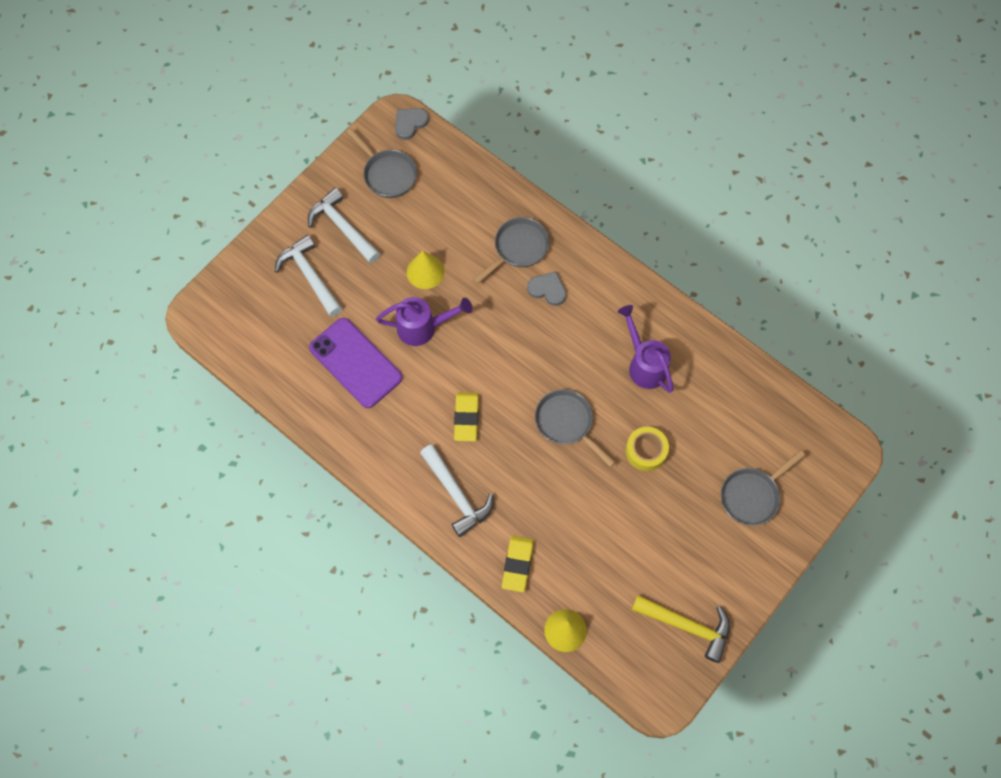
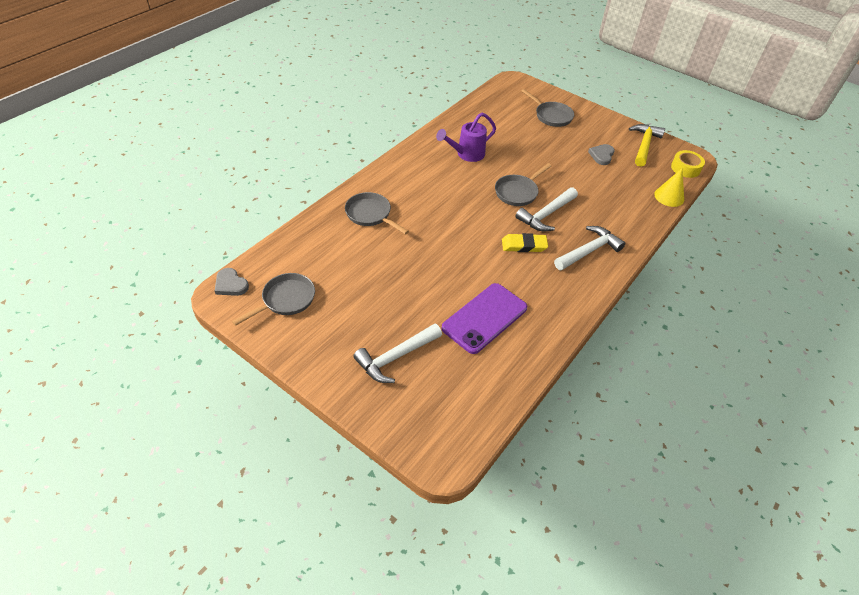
camera: 95 degrees left, 20 degrees down
white hammer [308,188,380,263] -> white hammer moved to [515,187,578,231]
purple watering can [376,297,472,346] -> none
yellow cone [407,251,445,289] -> none
yellow eraser [502,535,534,592] -> none
grey heart [527,271,566,306] -> grey heart moved to [588,144,615,165]
yellow tape [625,427,669,471] -> yellow tape moved to [671,150,705,178]

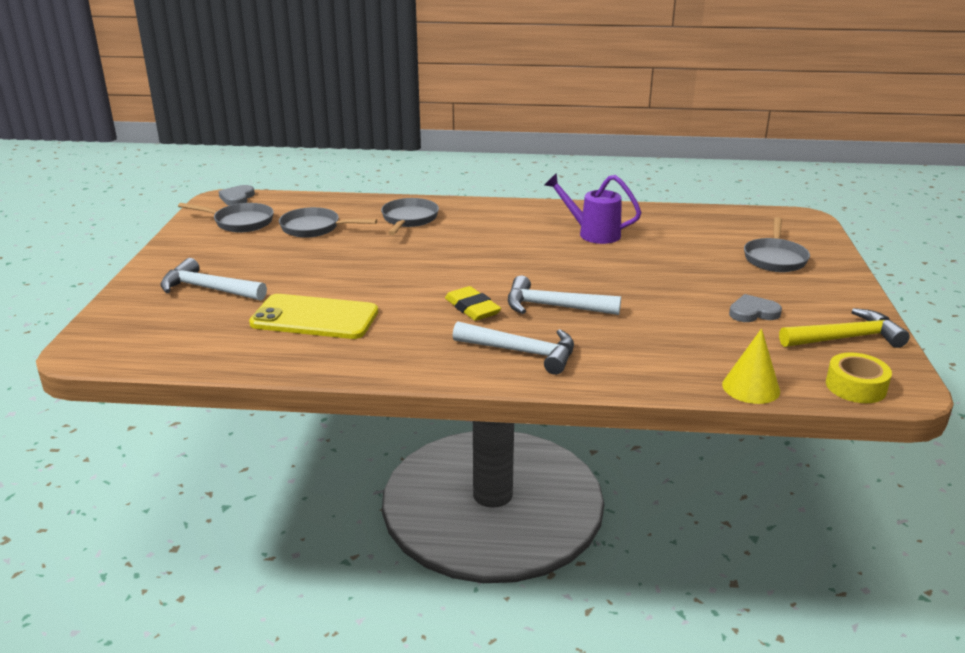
camera: 60 degrees right, 20 degrees down
purple phone [442,283,527,354] -> yellow phone [249,294,378,339]
grey pan [495,163,551,206] -> grey pan moved to [279,207,377,238]

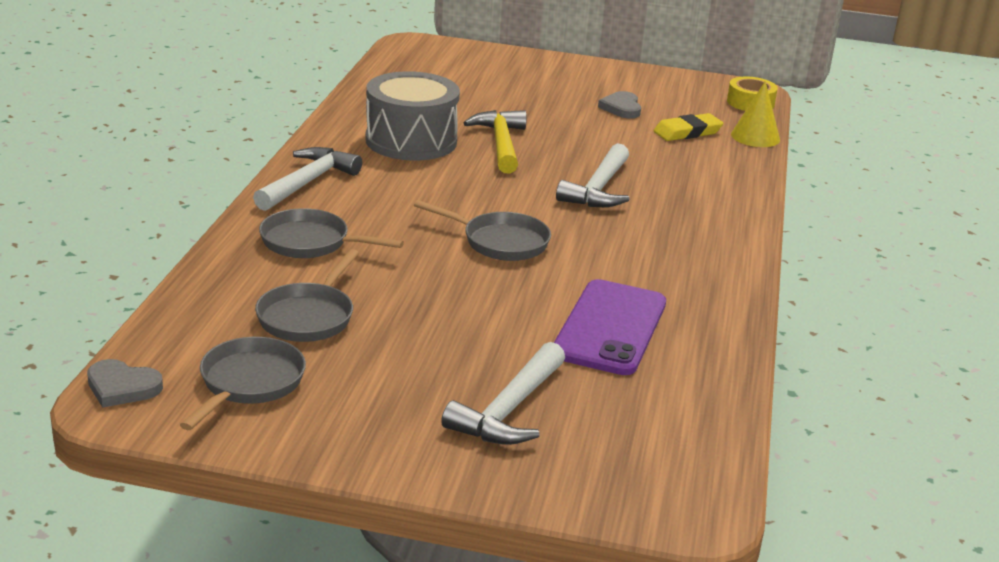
camera: 85 degrees left, 0 degrees up
yellow phone [249,294,378,339] -> purple phone [554,279,666,375]
yellow eraser [445,286,501,321] -> yellow eraser moved to [653,113,723,141]
white hammer [452,321,574,375] -> white hammer moved to [253,147,362,211]
purple watering can [545,173,642,244] -> grey drum [366,71,460,161]
grey pan [744,217,810,272] -> grey pan moved to [414,200,551,261]
yellow hammer [779,308,910,348] -> yellow hammer moved to [464,110,527,173]

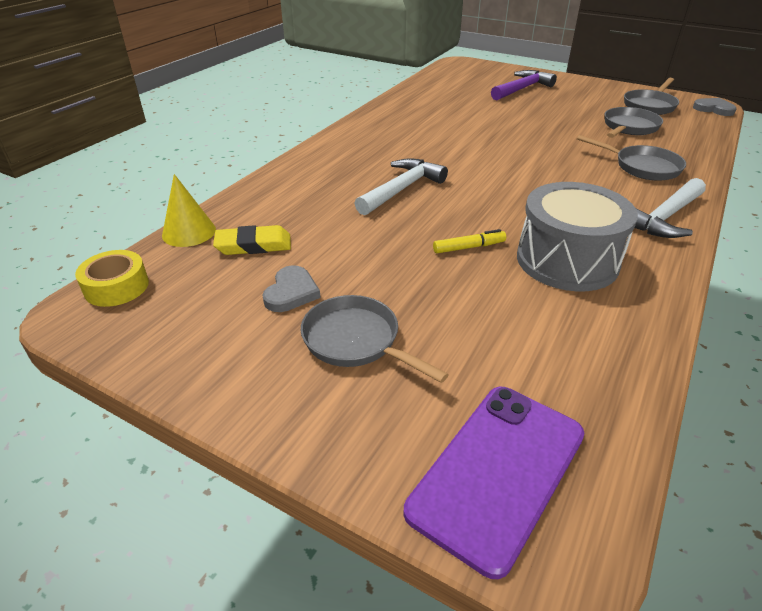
camera: 160 degrees left, 10 degrees up
grey pan [414,200,551,261] -> grey pan moved to [301,295,449,383]
white hammer [441,342,565,445] -> purple hammer [491,70,557,100]
yellow hammer [464,110,527,173] -> yellow marker [433,229,506,253]
purple phone [554,279,666,375] -> purple phone moved to [404,387,584,579]

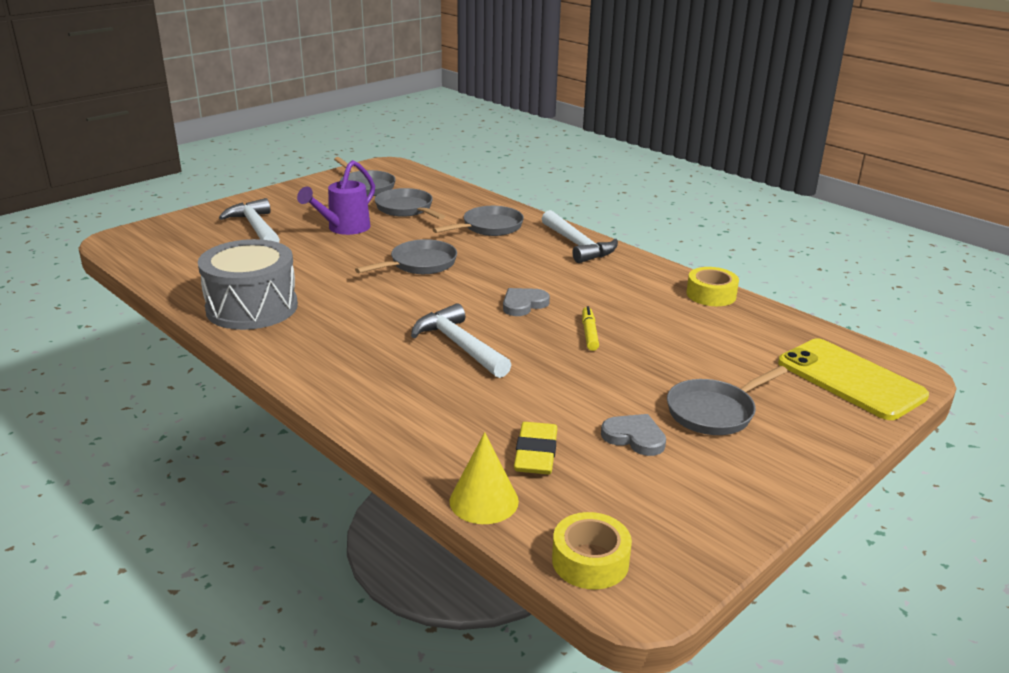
camera: 75 degrees left, 10 degrees down
purple phone [404,387,584,579] -> yellow phone [778,338,929,420]
purple hammer [491,70,557,100] -> white hammer [219,198,280,243]
grey drum [517,182,638,291] -> grey drum moved to [198,239,298,330]
grey heart [693,98,737,116] -> grey heart moved to [503,288,550,316]
none -> purple watering can [297,160,375,235]
none -> grey pan [355,239,457,274]
none -> yellow tape [686,267,739,306]

